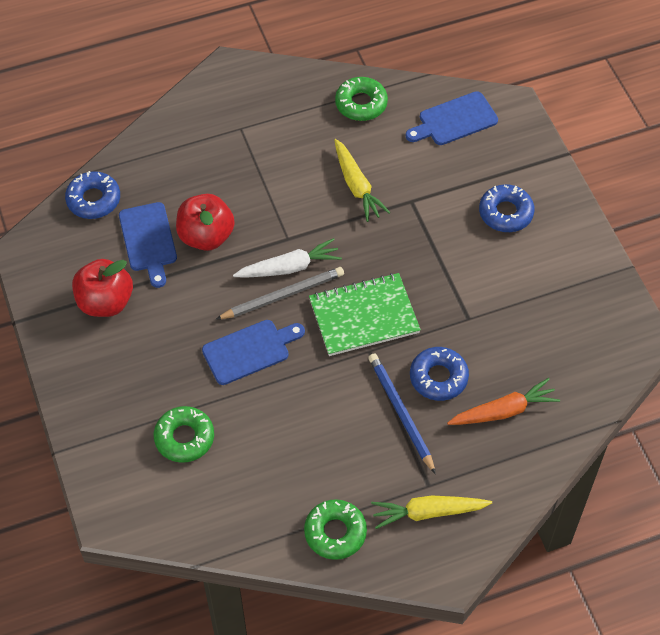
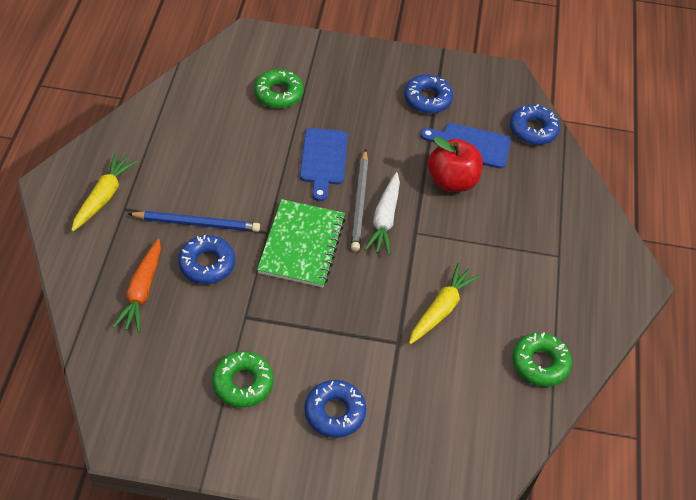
camera: 115 degrees right, 5 degrees down
red apple [72,259,133,317] -> blue donut [404,74,453,114]
green donut [304,499,367,560] -> green donut moved to [212,351,273,408]
yellow carrot [334,139,390,222] -> yellow carrot turned 120 degrees clockwise [409,263,480,344]
blue cutting board [406,91,498,145] -> none

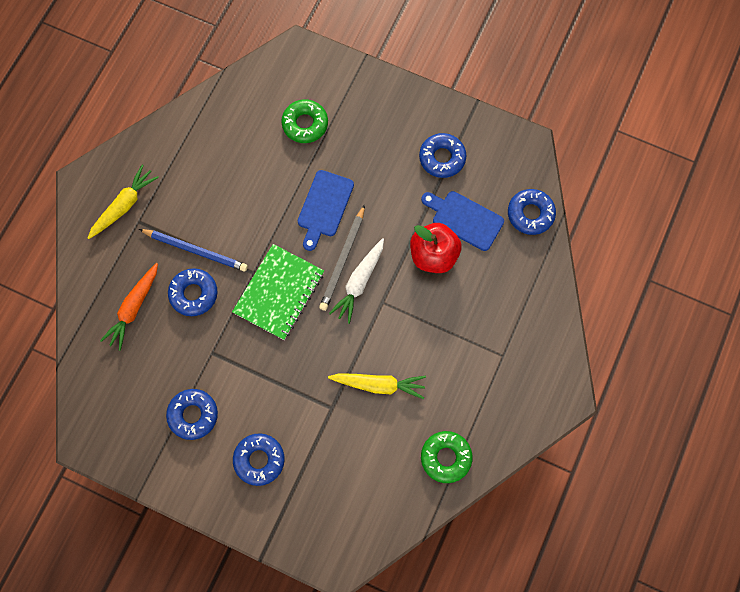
camera: 20 degrees right, 20 degrees up
green donut [212,351,273,408] -> blue donut [166,389,218,440]
yellow carrot [409,263,480,344] -> yellow carrot turned 45 degrees clockwise [328,373,426,399]

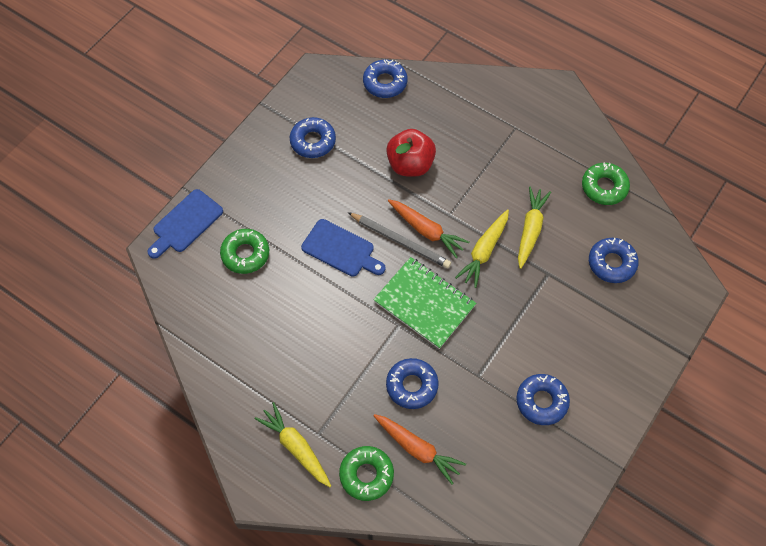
camera: 80 degrees left, 10 degrees down
blue pencil [139,229,248,272] -> none
blue donut [233,433,285,486] -> blue donut moved to [589,238,639,283]
white carrot [329,238,384,324] -> orange carrot [388,199,469,258]
blue cutting board [421,191,504,251] -> blue cutting board moved to [147,189,223,259]
none -> green donut [339,446,394,501]
none -> yellow carrot [455,209,509,288]

